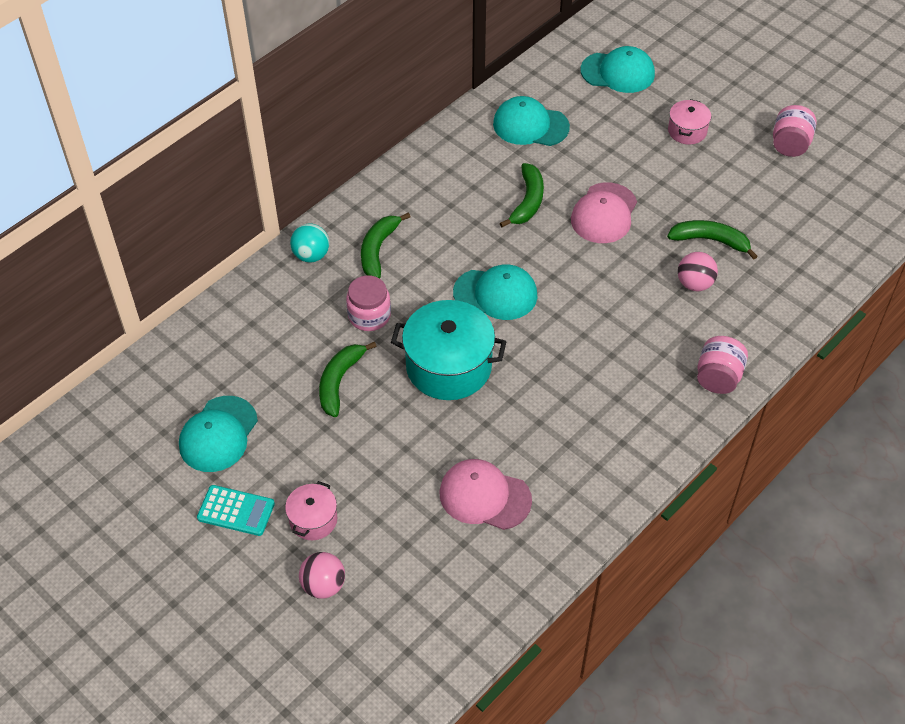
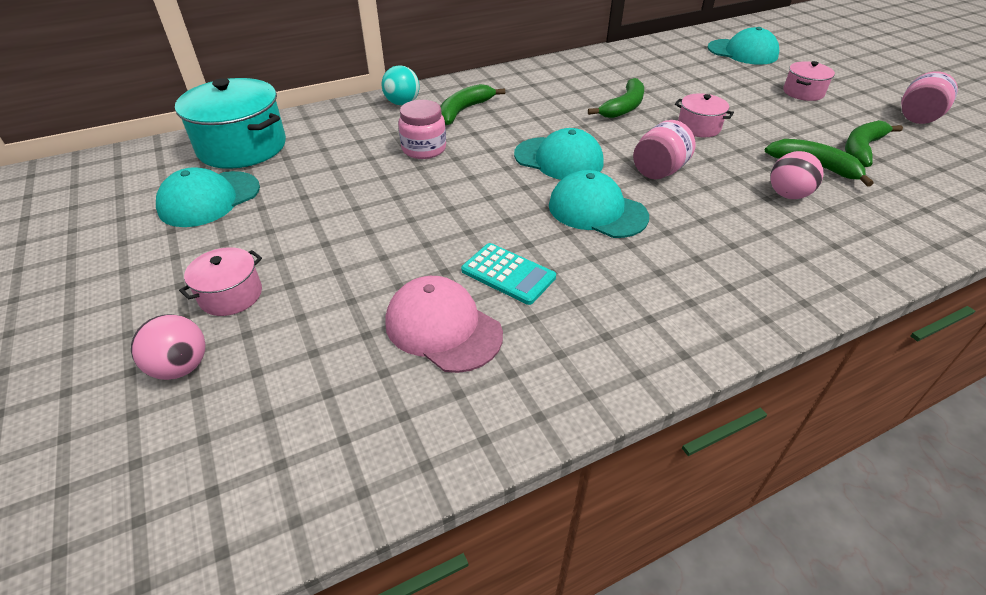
camera: 20 degrees right, 10 degrees down
turquoise calculator [197,485,275,536] -> turquoise calculator moved to [461,243,556,305]
green banana [319,342,377,417] -> green banana moved to [845,120,903,167]
turquoise pot [391,300,507,400] -> turquoise pot moved to [175,78,286,169]
turquoise cap [493,96,570,146] -> turquoise cap moved to [549,170,649,238]
pink cap [571,182,637,243] -> pink pot [675,93,734,137]
pink jar [697,336,748,394] -> pink jar moved to [633,120,696,179]

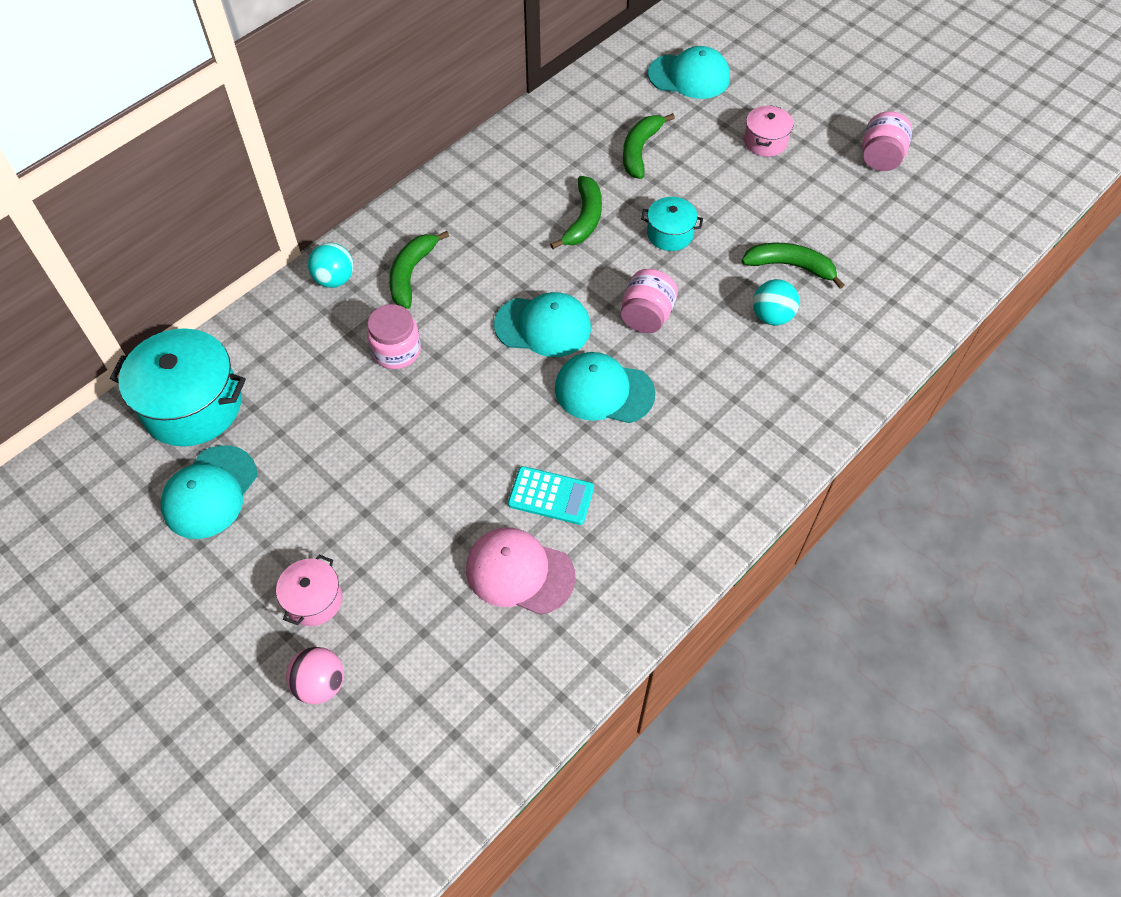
camera: 20 degrees left, 15 degrees up
pink pot [675,93,734,137] -> turquoise pot [641,197,703,251]
pink ball [770,151,823,199] -> turquoise ball [753,279,799,326]
green banana [845,120,903,167] -> green banana moved to [623,113,675,179]

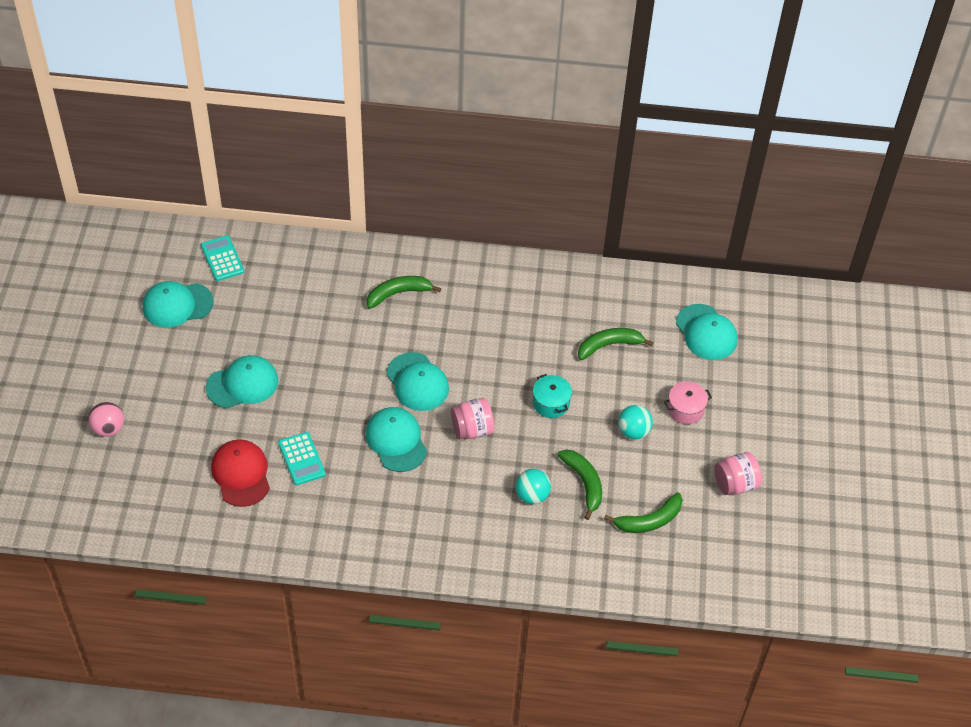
camera: 50 degrees right, 5 degrees down
turquoise pot [110,328,246,447] -> turquoise calculator [201,235,244,281]
pink pot [276,555,342,626] -> none
turquoise ball [308,242,353,288] -> turquoise ball moved to [618,405,653,439]
pink jar [367,304,421,369] -> none
pink cap [466,527,575,615] -> red cap [211,439,270,507]
green banana [550,176,602,249] -> green banana moved to [604,492,683,533]
none -> turquoise cap [206,355,278,408]

